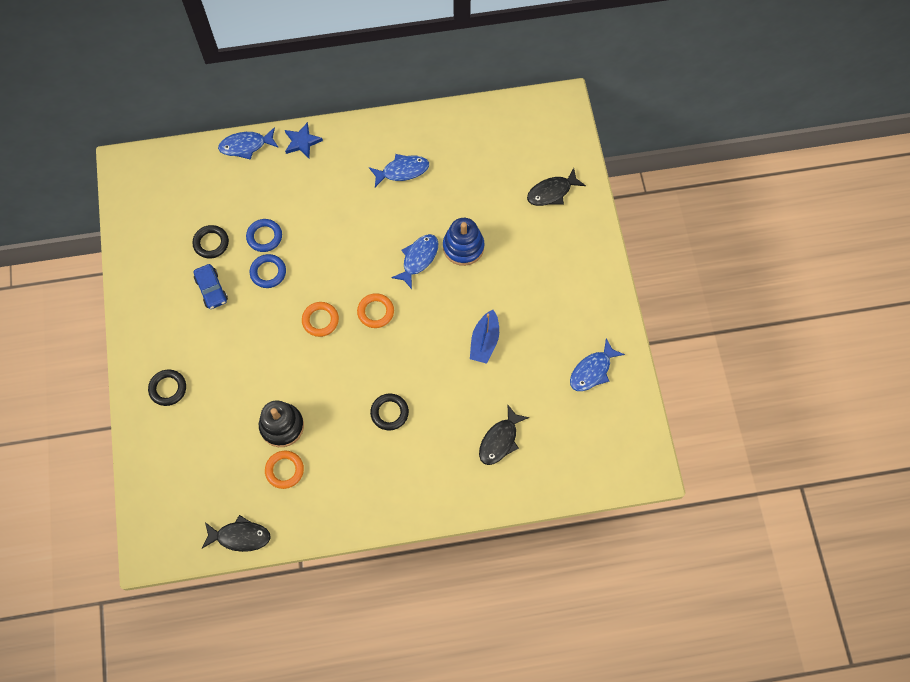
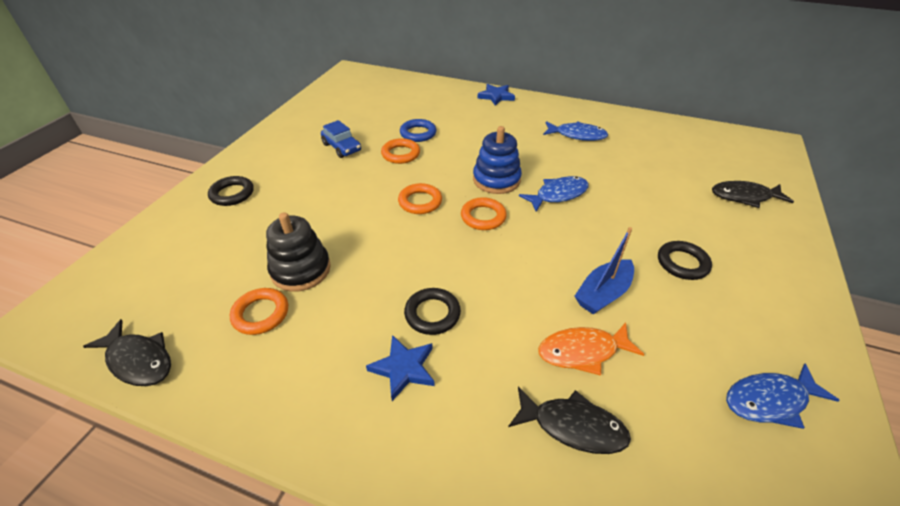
camera: 30 degrees right, 25 degrees down
black ring [192,225,229,259] -> black ring moved to [658,241,712,280]
blue car [194,264,228,309] -> blue car turned 45 degrees counterclockwise [321,120,361,158]
blue fish [218,127,279,160] -> none
blue ring [250,254,286,288] -> orange ring [381,138,420,164]
blue stacking toy [443,218,484,266] -> blue stacking toy moved to [473,126,522,194]
black fish [479,405,529,465] -> black fish turned 135 degrees counterclockwise [508,387,631,454]
none -> blue star [366,335,435,401]
none -> orange fish [538,323,644,376]

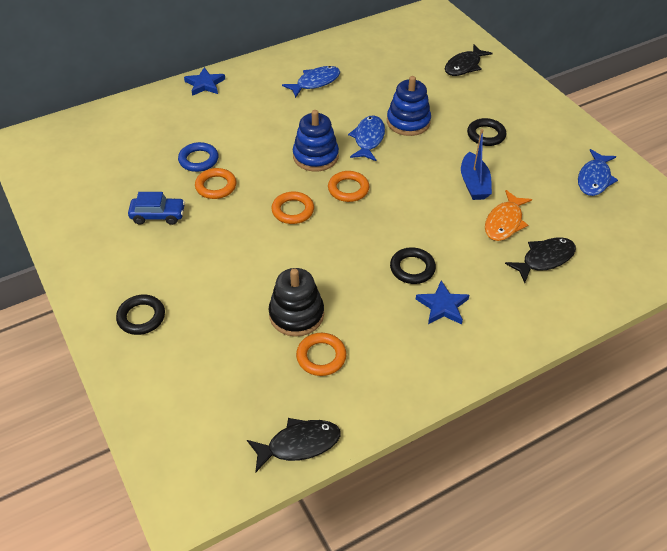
camera: 50 degrees left, 5 degrees up
none -> blue stacking toy [387,76,431,136]

